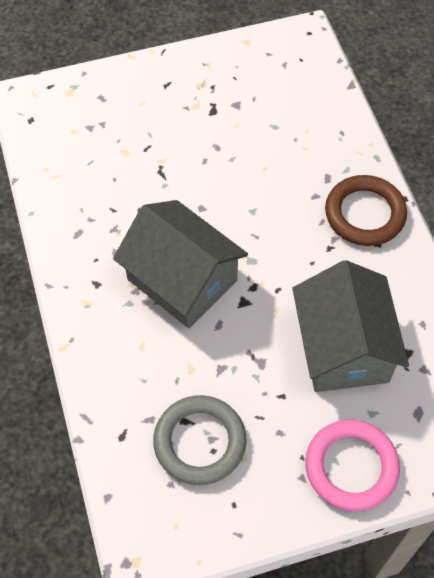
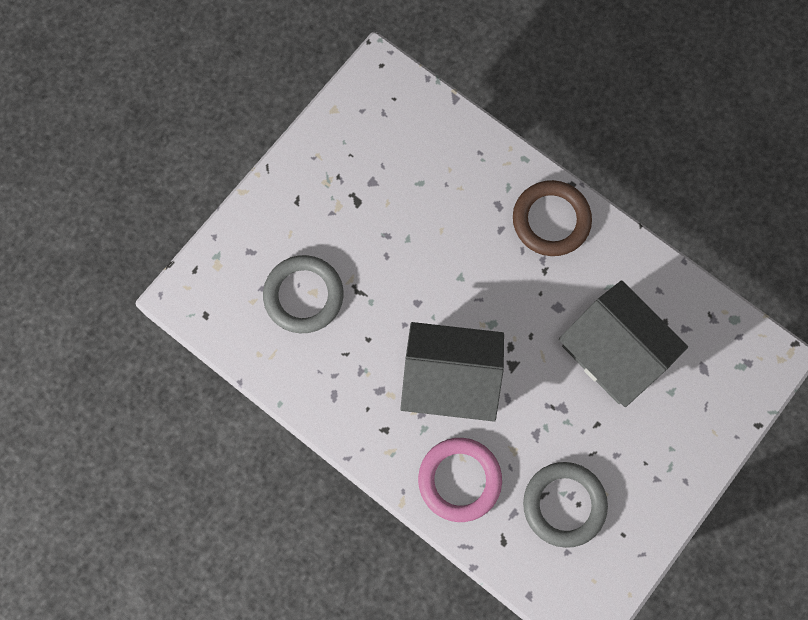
camera: 35 degrees left, 15 degrees up
pink ring [305,420,400,511] -> pink ring moved to [418,438,502,522]
none -> grey ring [263,255,344,333]

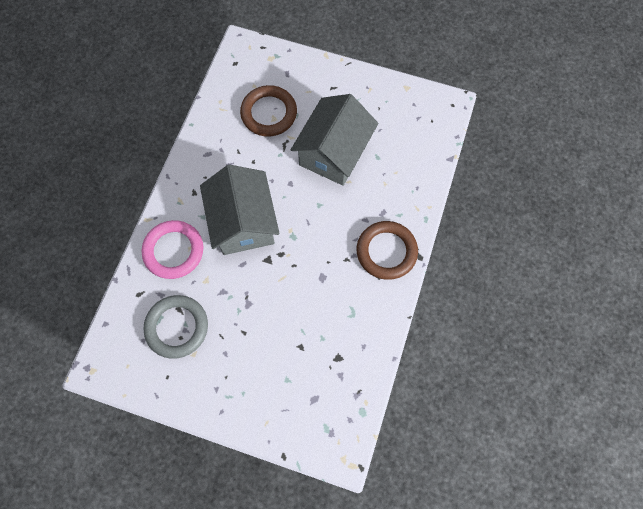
camera: 70 degrees right, 5 degrees down
grey ring [263,255,344,333] -> brown ring [240,85,297,137]
grey house [559,280,688,407] -> grey house moved to [291,94,378,186]

